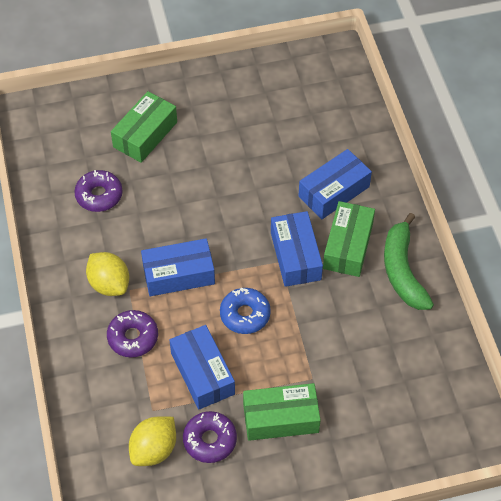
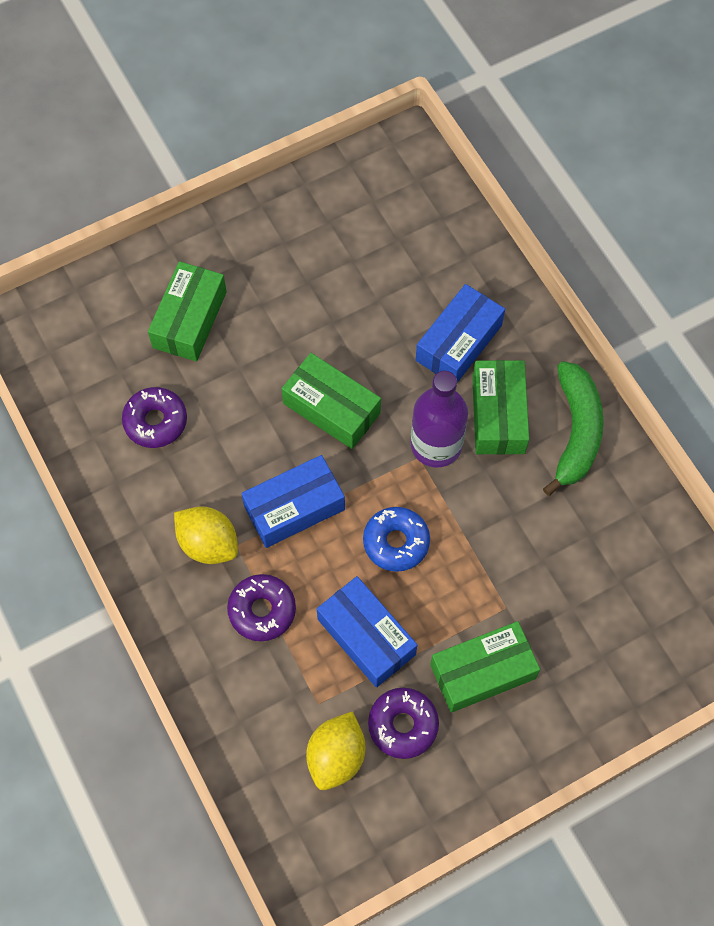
camera: 15 degrees left, 10 degrees up
blue box [271,211,323,287] -> purple bottle [411,371,468,467]
green banana [384,213,434,310] -> green banana turned 150 degrees counterclockwise [543,361,604,496]
none -> green box [281,353,381,449]

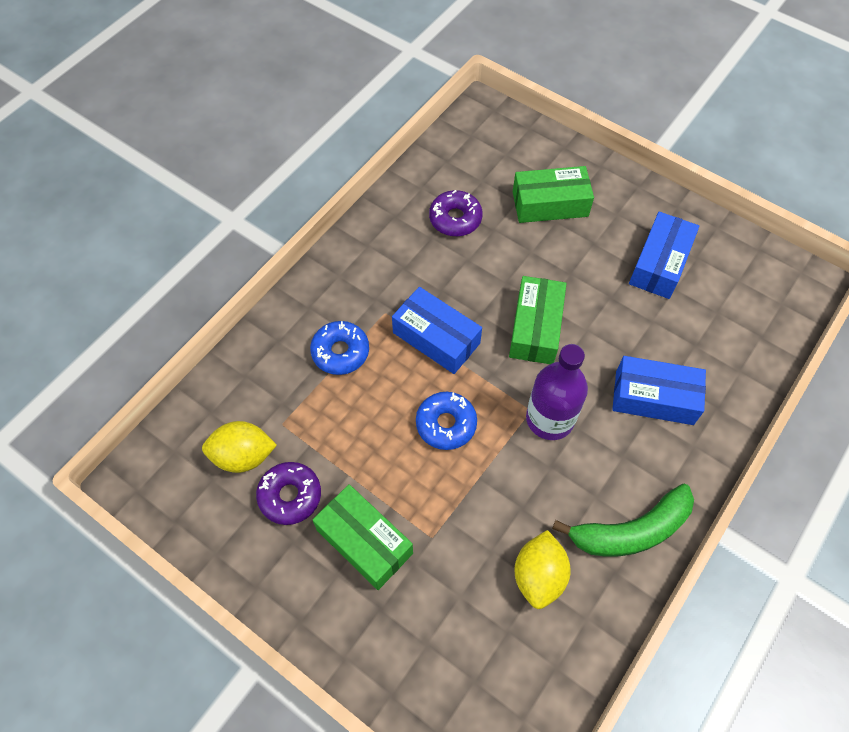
camera: 65 degrees right, 5 degrees down
yellow lemon [174,506,238,564] -> yellow lemon moved to [514,530,571,609]
purple donut [227,574,296,641] -> blue donut [310,321,369,375]
blue box [317,576,417,687] -> blue box moved to [629,212,699,299]
green box [472,360,529,455] -> none

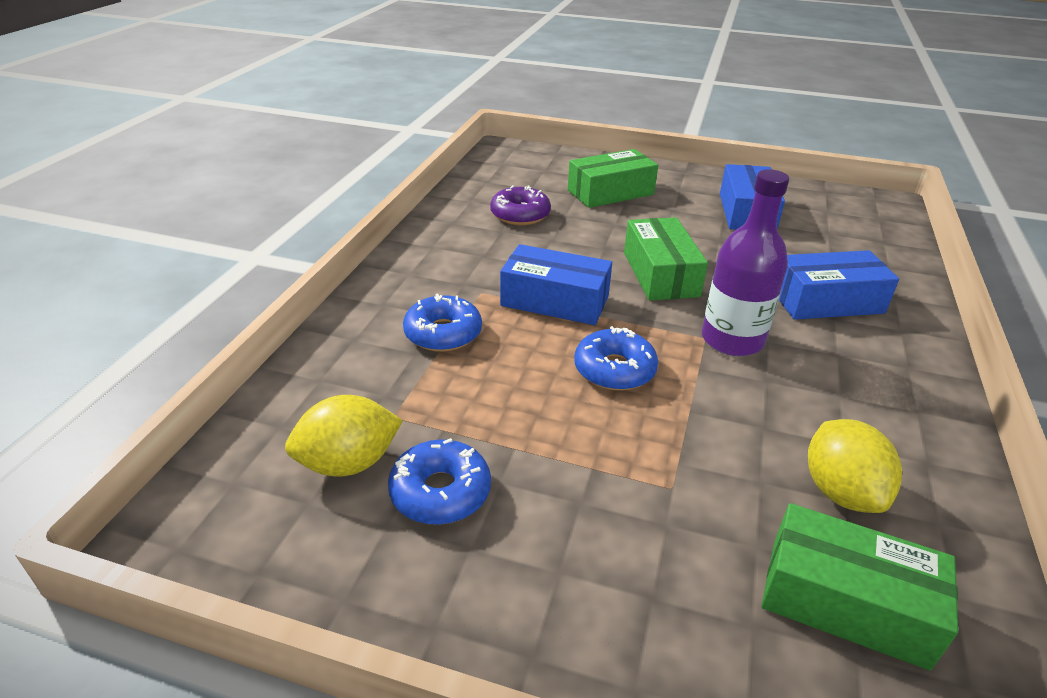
camera: 20 degrees left, 25 degrees down
purple donut [256,462,321,525] -> blue donut [388,438,491,525]
green box [313,484,413,590] -> green box moved to [761,503,958,671]
green banana [552,484,694,557] -> none

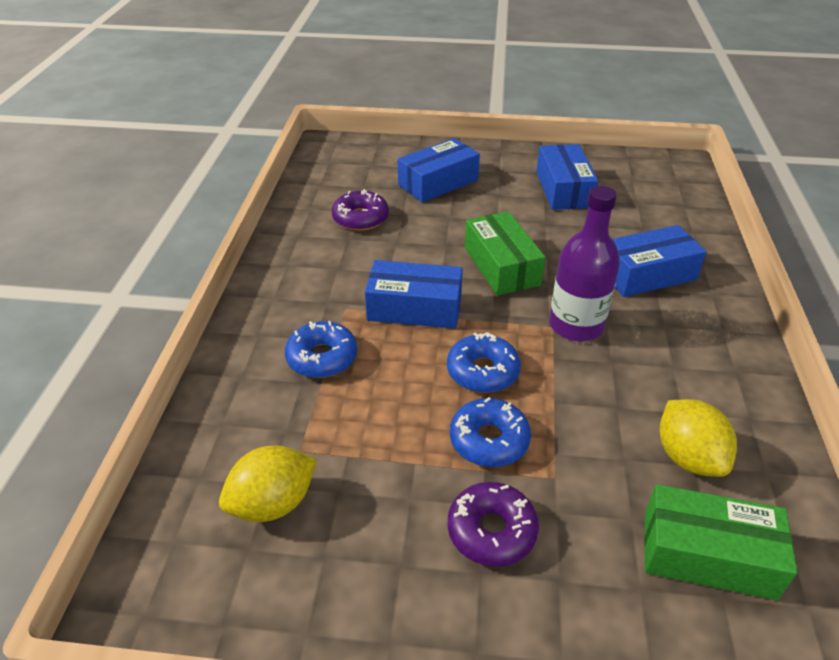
camera: 10 degrees left, 5 degrees up
blue donut [388,438,491,525] -> blue donut moved to [450,397,531,467]
green box [568,149,658,208] -> blue box [398,138,480,202]
none -> purple donut [447,482,539,567]

